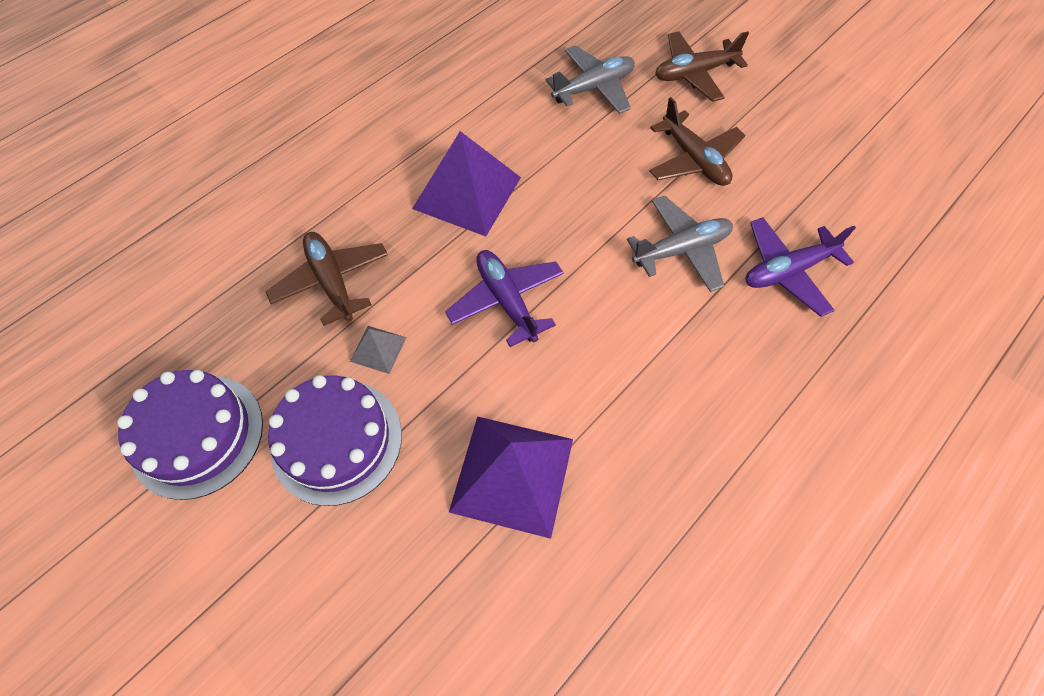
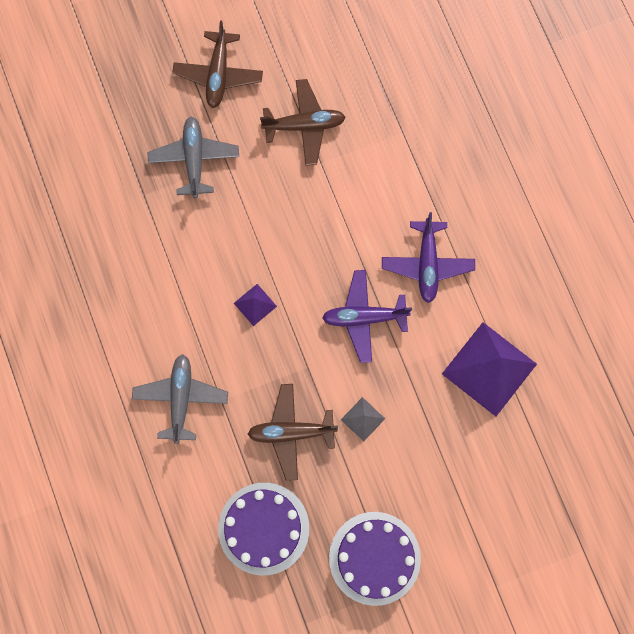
camera: 65 degrees left, 15 degrees up
purple cake [268,375,402,506] -> purple cake moved to [218,483,309,575]
purple pyramid [412,131,521,236] -> purple pyramid [234,284,277,326], size x0.46
grey plane [627,196,733,292] -> grey plane moved to [132,354,228,444]
purple plane [745,217,856,317] -> purple plane moved to [382,212,475,303]

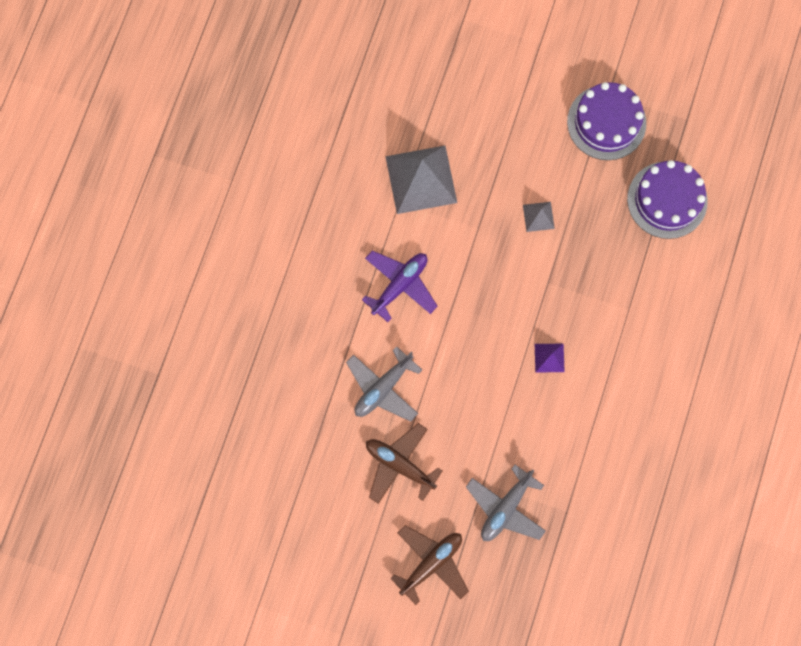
camera: 140 degrees left, 0 degrees up
grey plane [132,354,228,444] -> grey plane moved to [346,346,422,422]
brown plane [248,384,338,481] -> none
purple plane [322,270,412,363] -> none
purple pyramid [442,322,537,416] -> grey pyramid [385,146,457,214]

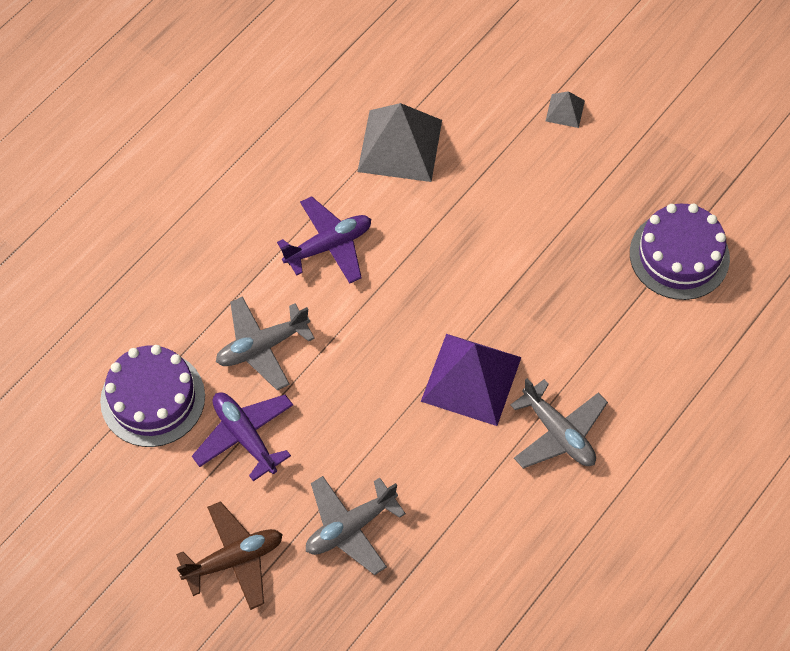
camera: 20 degrees right, 15 degrees down
brown plane [366,423,442,504] -> purple plane [192,392,293,481]
grey pyramid [523,202,555,232] -> grey pyramid moved to [546,91,585,128]
purple pyramid [535,344,565,372] -> purple pyramid [421,334,521,426], size x2.17
purple cake [567,82,646,160] -> purple cake moved to [100,345,205,447]
none -> grey plane [510,378,608,468]

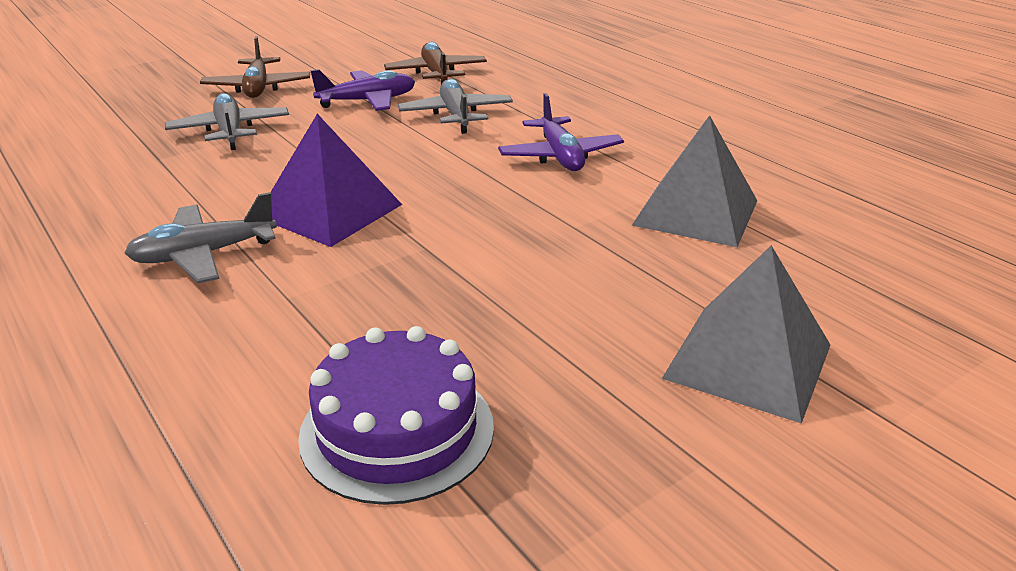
camera: 105 degrees right, 30 degrees down
purple cake [100,345,205,447] -> brown plane [384,41,487,84]
grey pyramid [546,91,585,128] -> grey pyramid [662,245,830,424], size x2.17

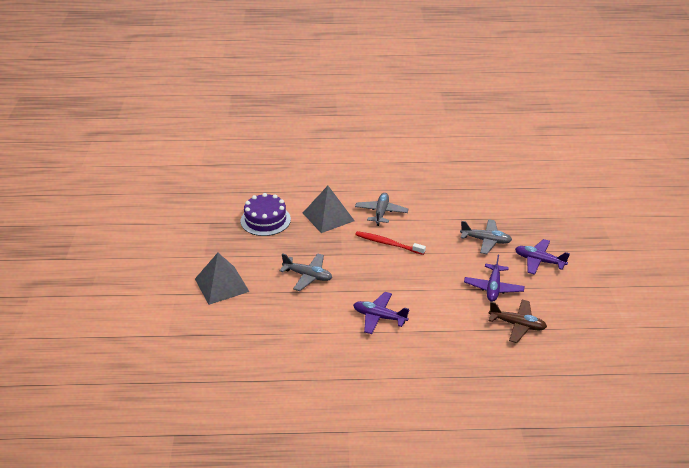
camera: 125 degrees right, 5 degrees up
brown plane [200,36,310,98] -> purple plane [515,239,570,275]
purple pyramid [270,114,402,247] -> red toothbrush [355,231,426,255]
grey plane [398,79,513,134] -> grey plane moved to [280,253,332,291]
grey pyramid [632,115,757,247] -> grey pyramid moved to [303,186,355,233]

